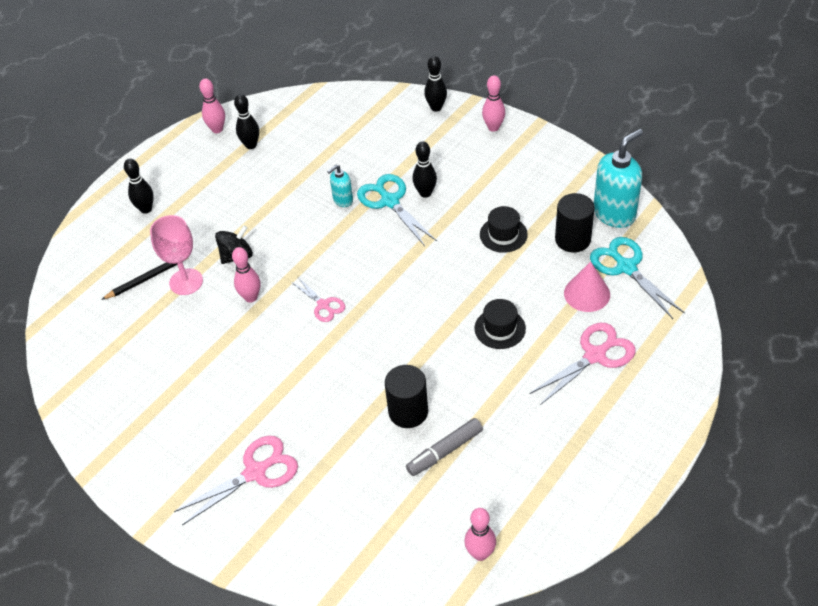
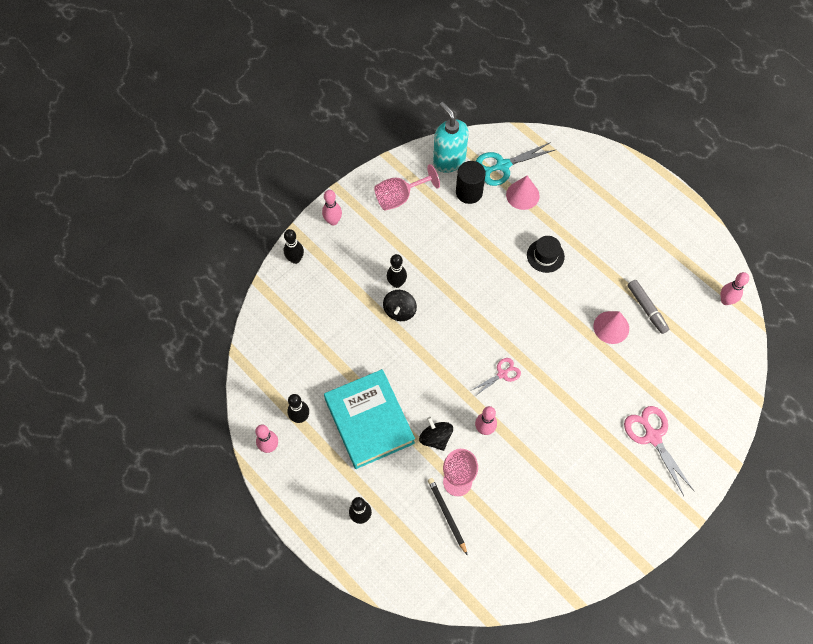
camera: 85 degrees left, 15 degrees up
turquoise soap dispenser [327,165,353,207] -> none
turquoise scissors [357,174,437,246] -> black spinning top [383,290,417,321]
black cylinder [385,365,428,428] -> pink cone [594,311,629,344]
black hat [480,206,528,253] -> none
pink scissors [529,323,636,405] -> none
none -> turquoise book [324,369,415,469]
none -> pink goblet [374,164,440,211]

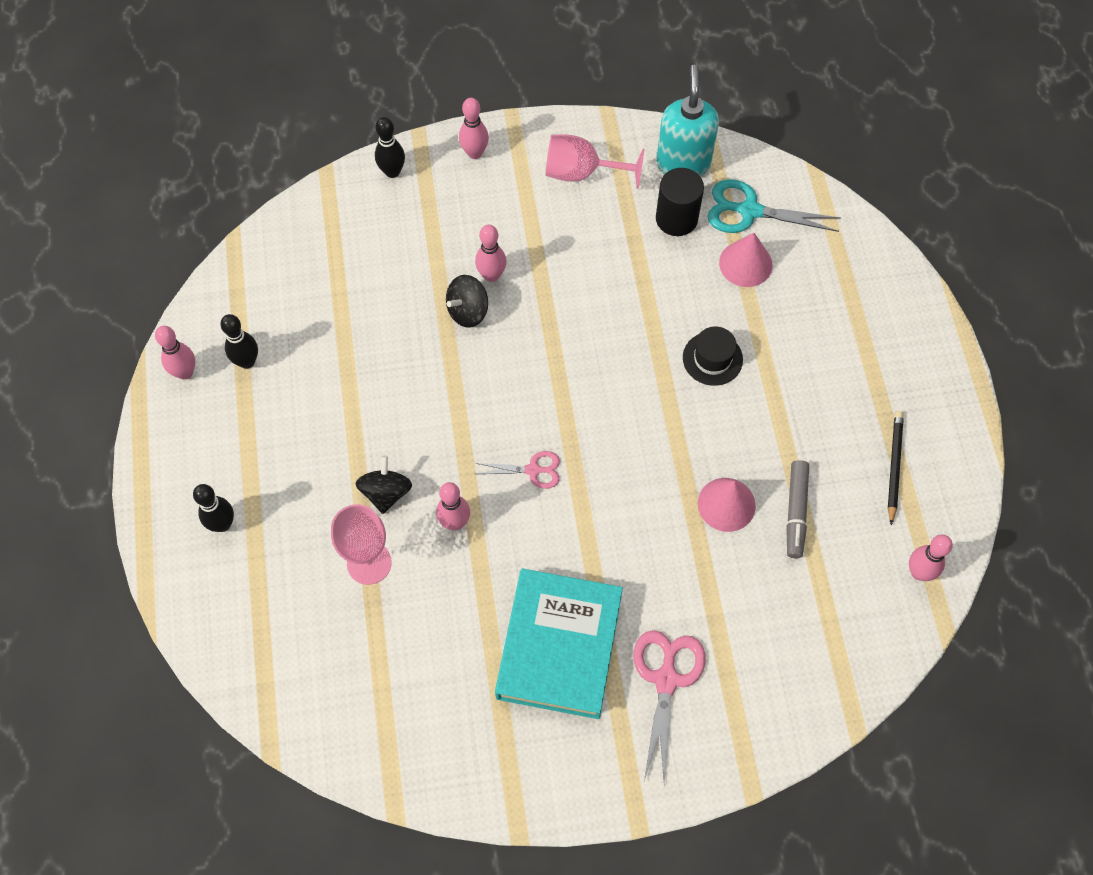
camera: 35 degrees right, 0 degrees up
turquoise book [324,369,415,469] -> turquoise book moved to [495,568,623,719]
black bowling pin [387,254,407,288] -> pink bowling pin [475,225,506,282]
black pencil [428,478,468,556] -> black pencil moved to [888,411,904,525]

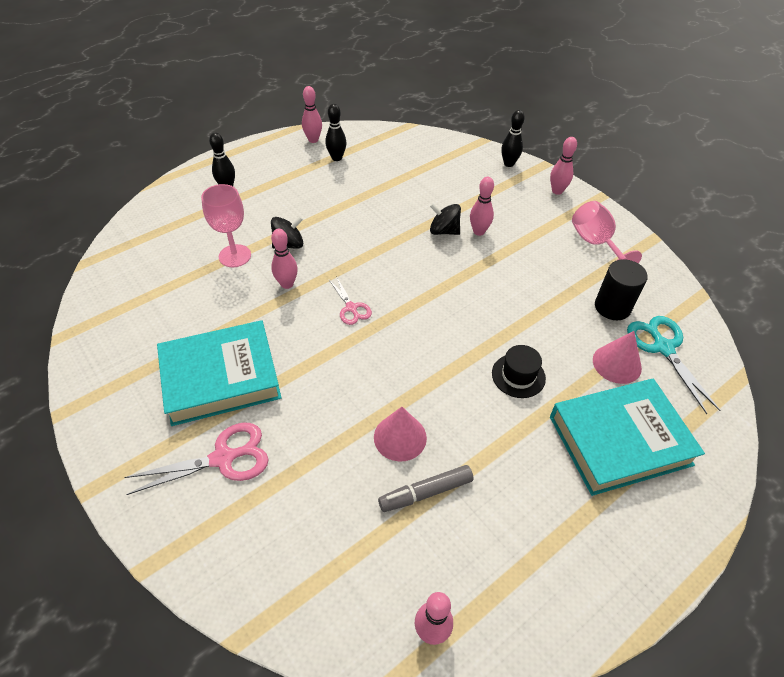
camera: 60 degrees right, 15 degrees down
turquoise soap dispenser [656,65,719,177] -> none
black pencil [888,411,904,525] -> none
none -> turquoise book [550,379,705,496]

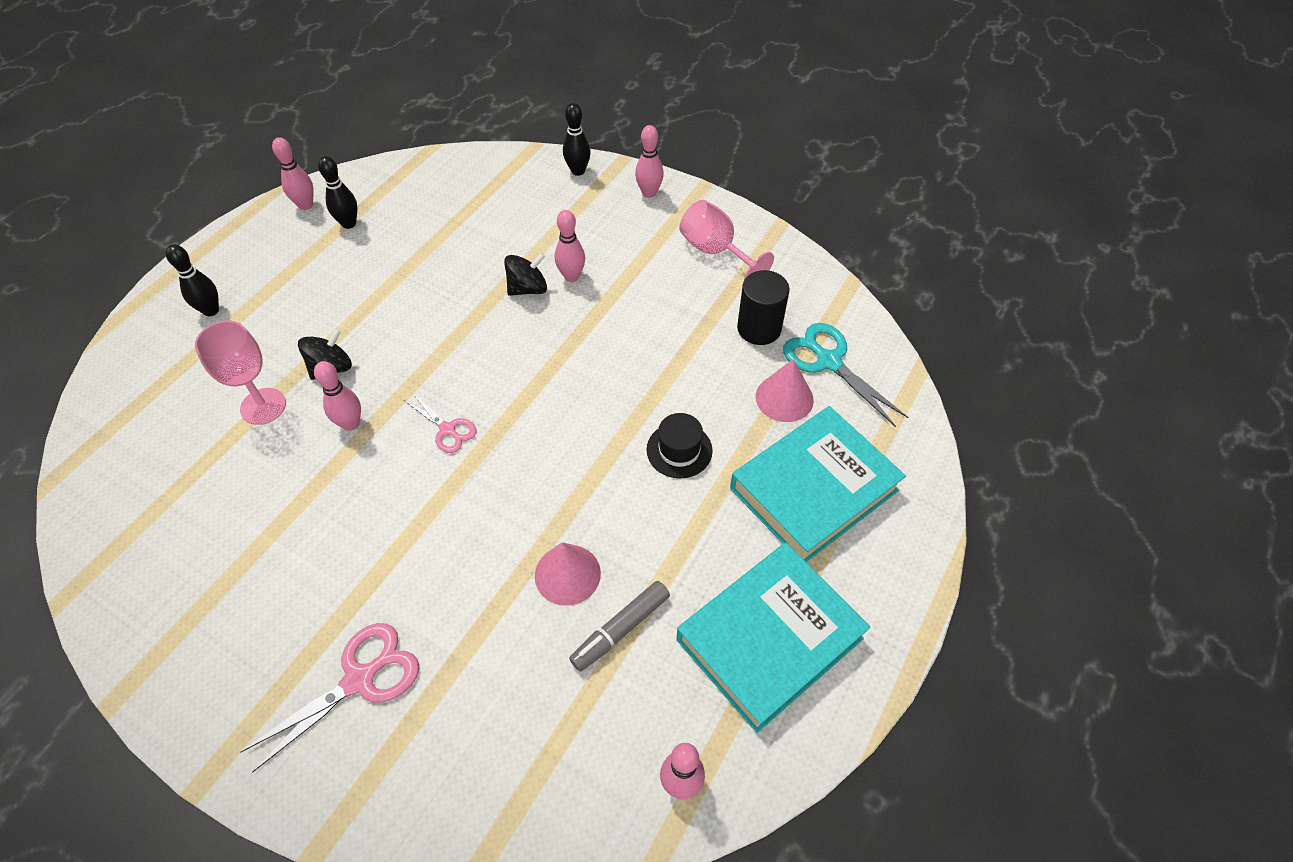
camera: 20 degrees left, 5 degrees up
turquoise book [157,320,282,426] -> turquoise book moved to [676,543,870,733]
black spinning top [430,203,461,235] -> black spinning top turned 150 degrees clockwise [504,253,547,296]

